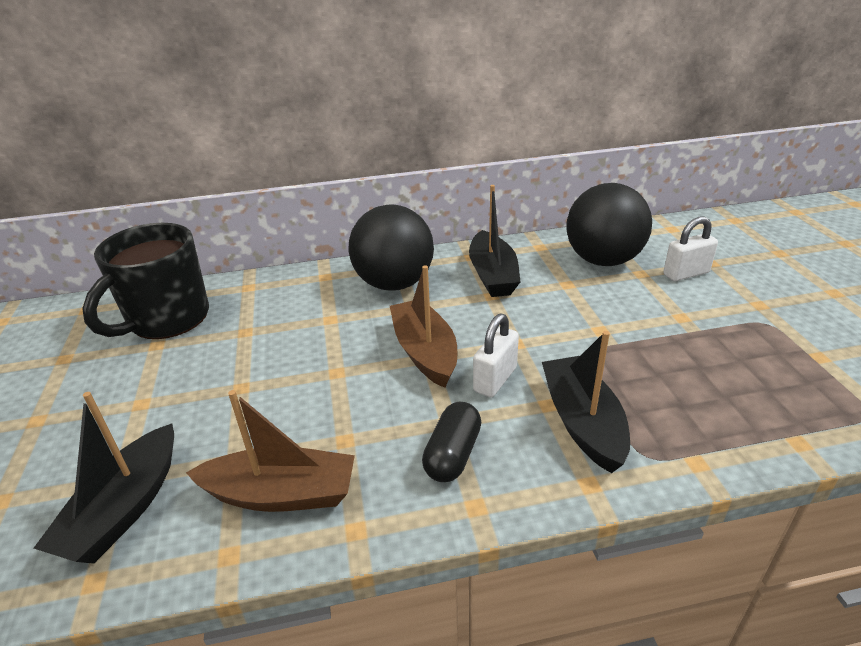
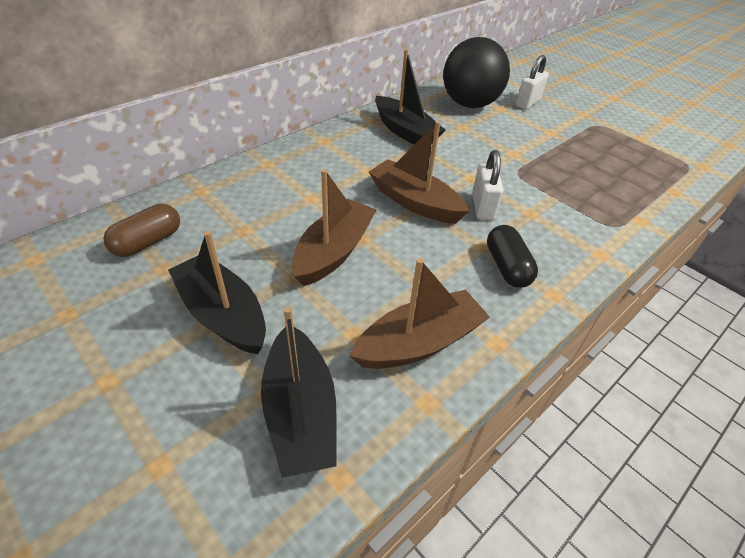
camera: 35 degrees left, 10 degrees up
black mug [82,223,209,339] -> brown capsule [104,204,180,257]
black ball [348,205,434,291] -> none
black boat [542,331,630,473] -> black boat moved to [168,231,266,354]
none -> brown boat [292,169,377,286]

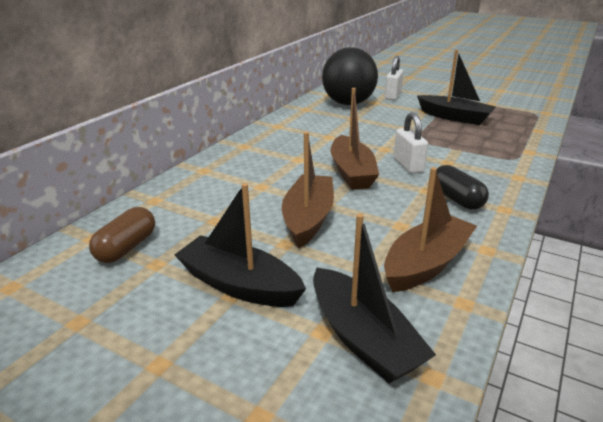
camera: 15 degrees left, 15 degrees down
brown boat [369,121,469,224] -> brown boat turned 120 degrees counterclockwise [331,88,379,190]
black boat [375,49,445,145] -> black boat moved to [417,50,496,125]

